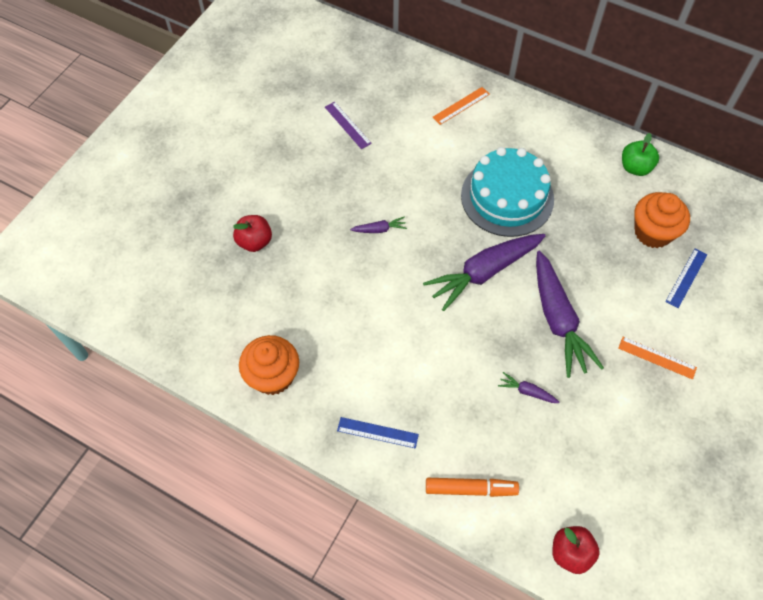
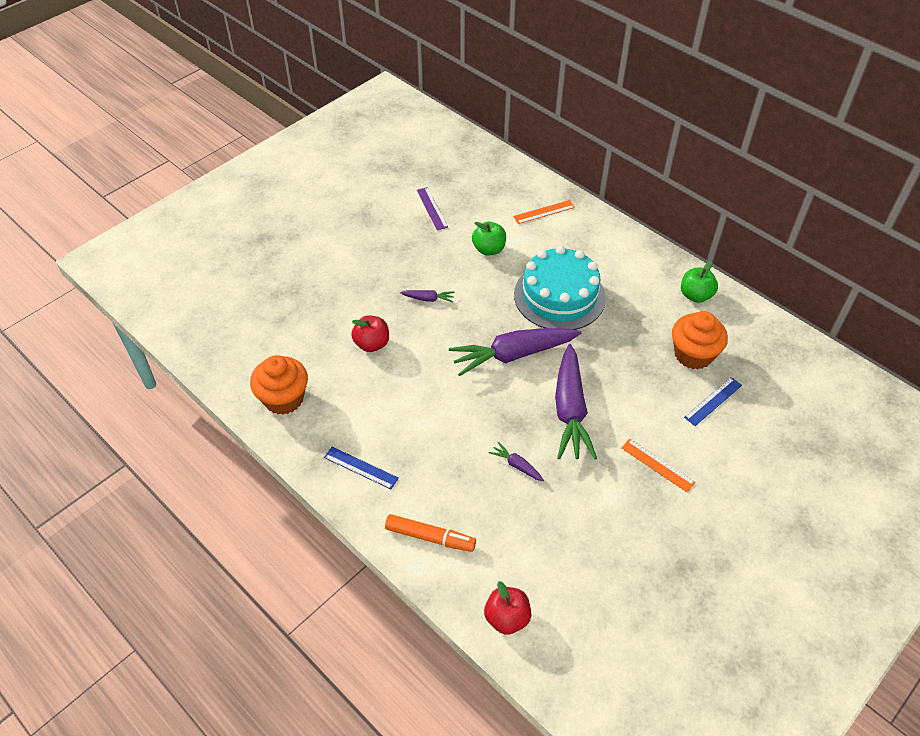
camera: 15 degrees right, 10 degrees down
red apple [233,215,272,252] -> red apple moved to [351,315,389,352]
none -> green apple [472,222,506,255]

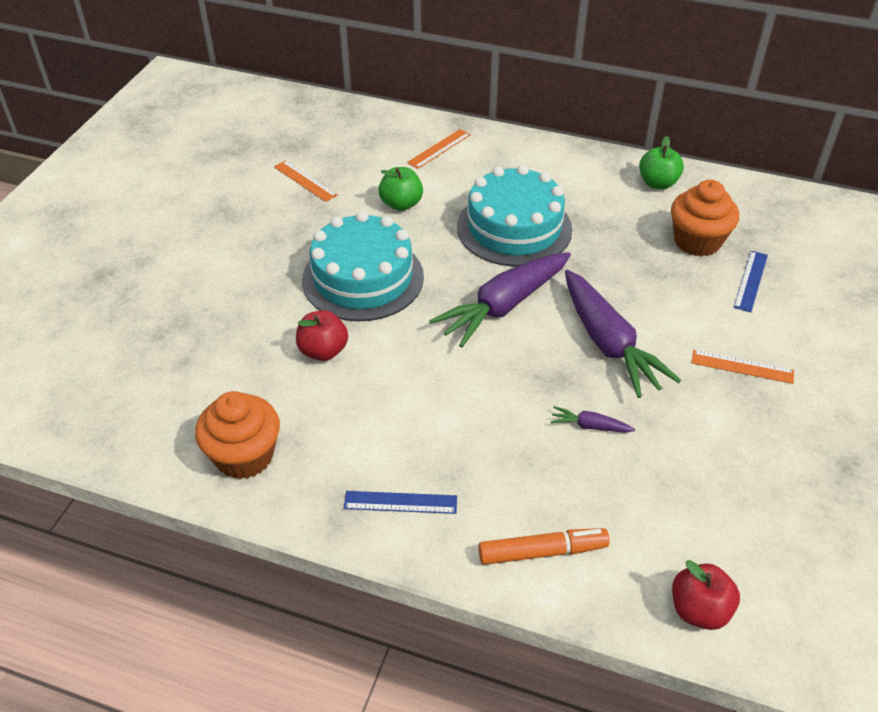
camera: 25 degrees left, 5 degrees down
purple carrot [400,290,455,303] -> turquoise cake [302,211,424,321]
purple ruler [417,187,448,230] -> orange ruler [274,160,338,202]

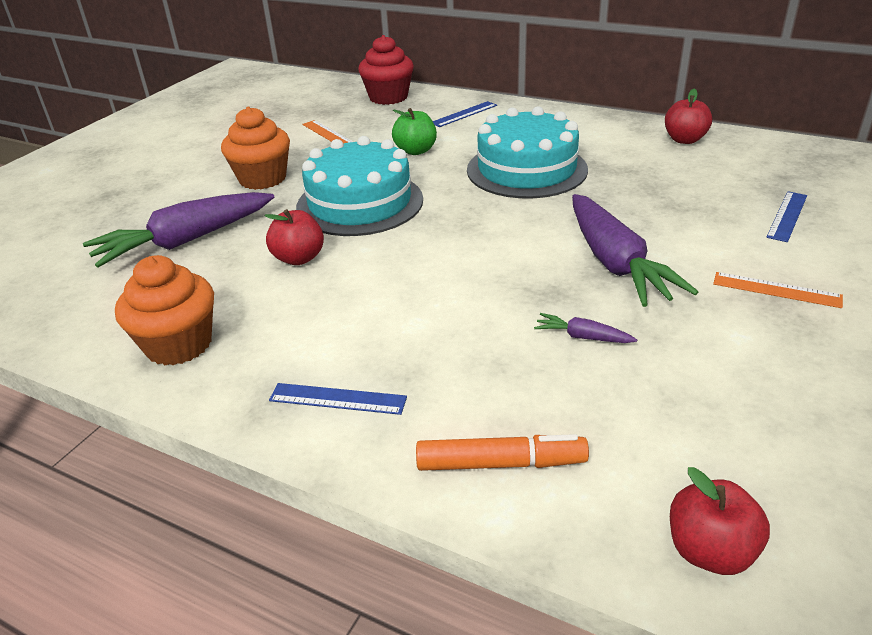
camera: 10 degrees right, 10 degrees down
orange ruler [407,129,471,169] -> blue ruler [433,101,497,127]
purple carrot [429,252,571,347] -> purple carrot moved to [83,192,274,268]
green apple [639,136,684,189] -> red apple [665,89,712,144]
orange cupcake [671,180,739,257] -> orange cupcake moved to [221,107,290,190]
none -> red cupcake [358,35,414,105]

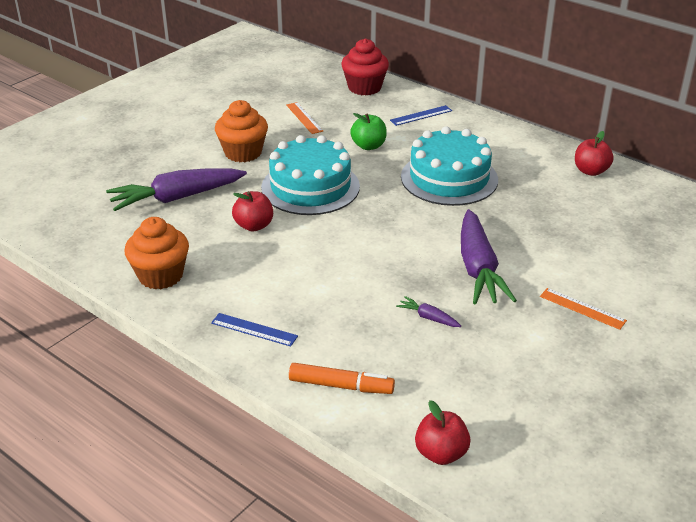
camera: 10 degrees right, 0 degrees up
blue ruler [766,191,807,242] -> none

